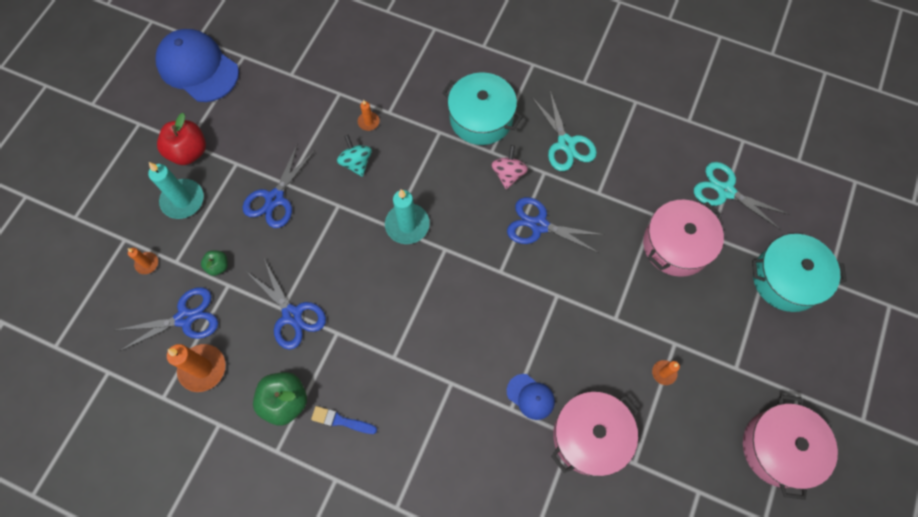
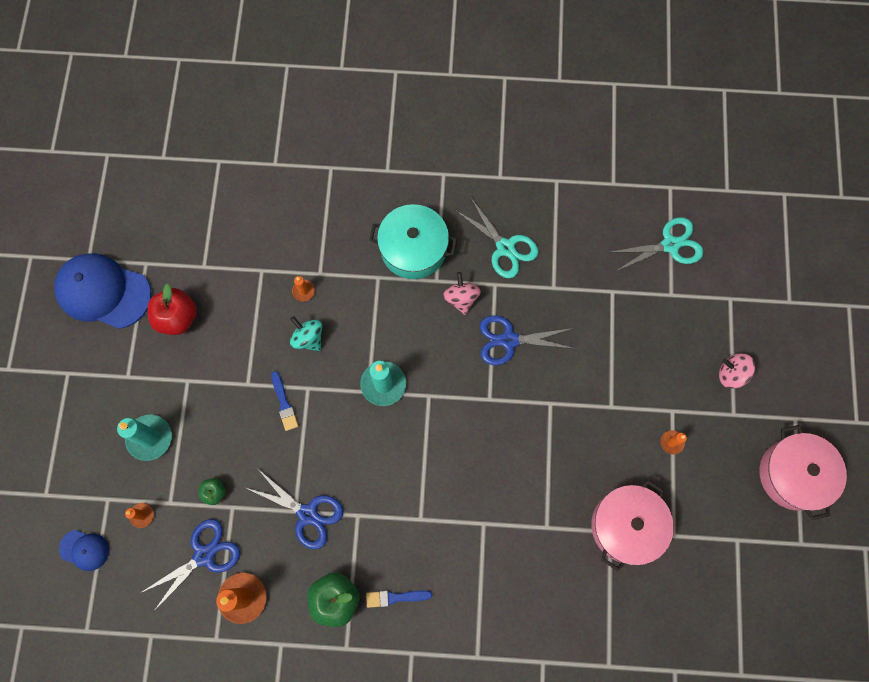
camera: 20 degrees left, 5 degrees up
red apple [157,113,206,165] -> red apple moved to [147,284,197,335]
blue scissors [243,143,315,228] -> none
blue cap [507,374,555,420] -> blue cap moved to [59,530,109,571]
pink pot [643,200,724,277] -> none
turquoise scissors [694,162,788,230] -> turquoise scissors turned 150 degrees clockwise [608,217,704,272]
turquoise pot [752,234,847,312] -> none
none -> blue brush [271,371,298,431]
none -> pink spinning top [719,353,755,389]

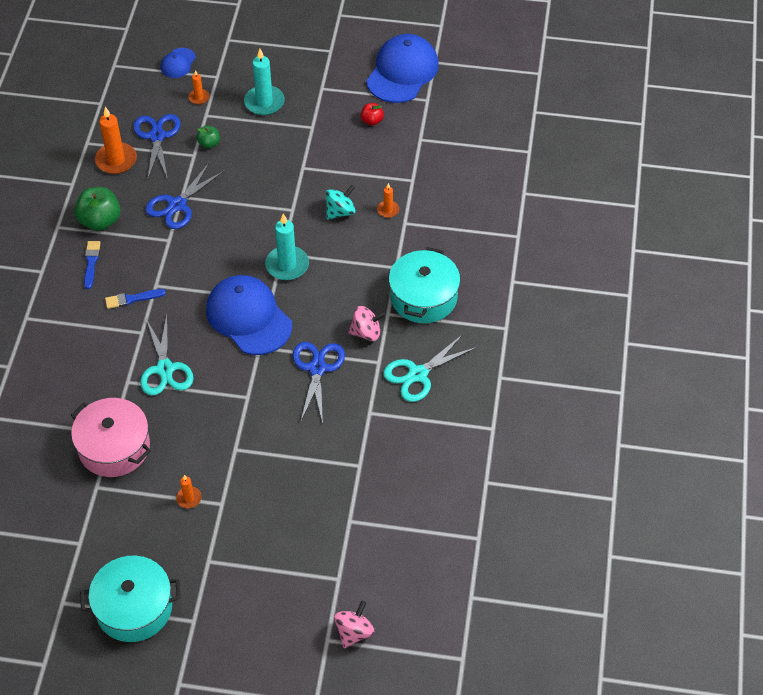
camera: 95 degrees right, 20 degrees down
blue scissors [141,519,240,612] -> blue scissors turned 150 degrees counterclockwise [133,114,181,181]
red apple [147,284,197,335] -> red apple [361,103,384,126], size x0.54
blue brush [271,371,298,431] -> blue brush moved to [105,289,166,309]
turquoise scissors [608,217,704,272] -> turquoise scissors moved to [140,315,194,396]
pink spinning top [719,353,755,389] -> pink spinning top moved to [334,601,374,648]
pink pot [759,425,847,520] -> turquoise pot [80,556,181,642]
none -> blue cap [206,275,292,355]

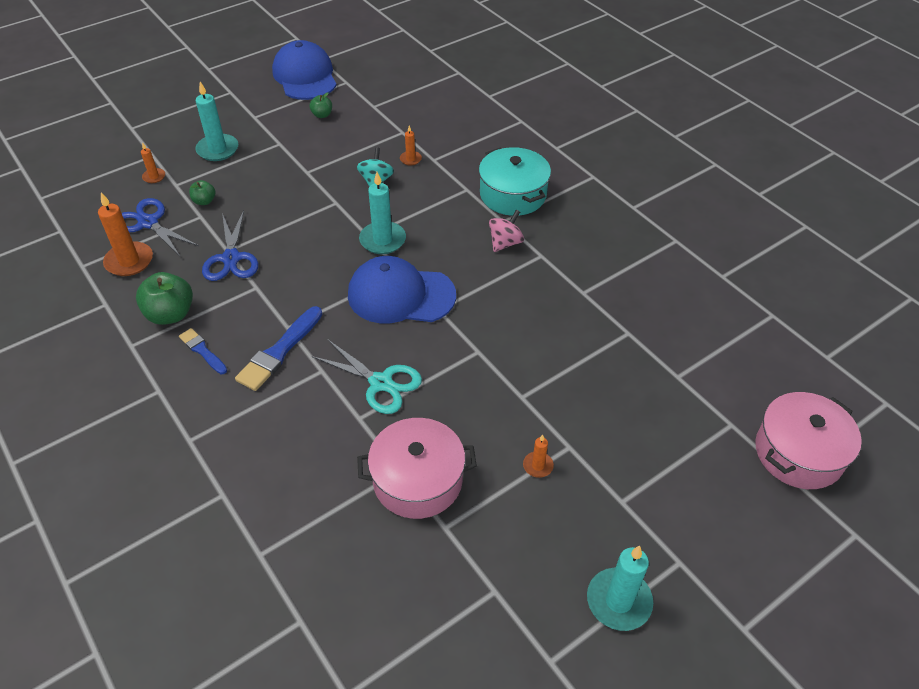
camera: 45 degrees left, 5 degrees down
turquoise pot [80,556,181,642] -> turquoise candle [587,546,653,631]
blue brush [105,289,166,309] -> blue brush [235,306,322,391], size x1.66
blue cap [161,48,196,78] -> none
blue scissors [293,342,345,424] -> none
pink spinning top [334,601,374,648] -> pink pot [755,392,862,489]
red apple [361,103,384,126] -> green apple [310,92,332,118]
turquoise scissors [383,334,477,402] -> none

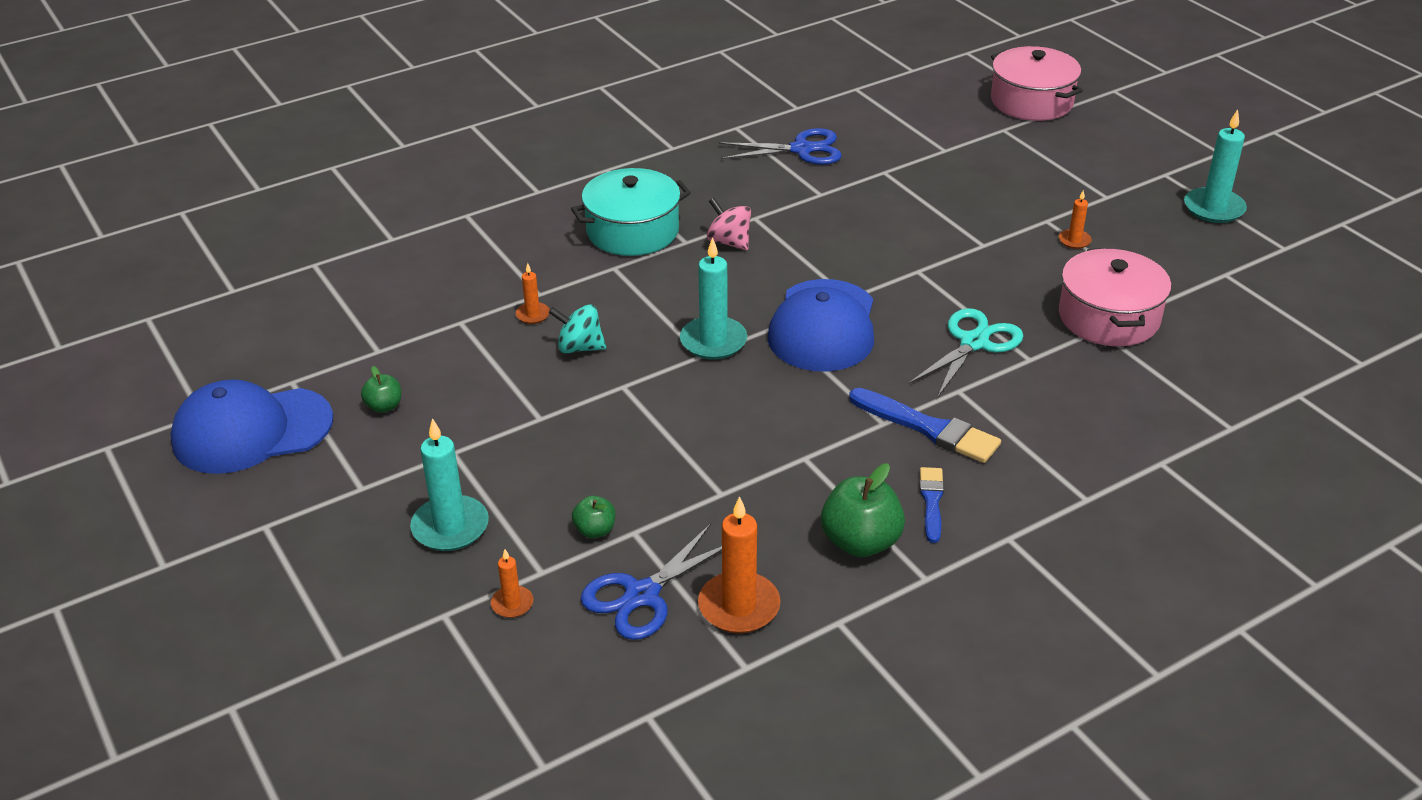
camera: 85 degrees left, 10 degrees down
blue brush [179,328,227,374] -> blue brush turned 135 degrees clockwise [920,467,944,543]
blue scissors [202,210,258,281] -> blue scissors moved to [719,128,842,165]

